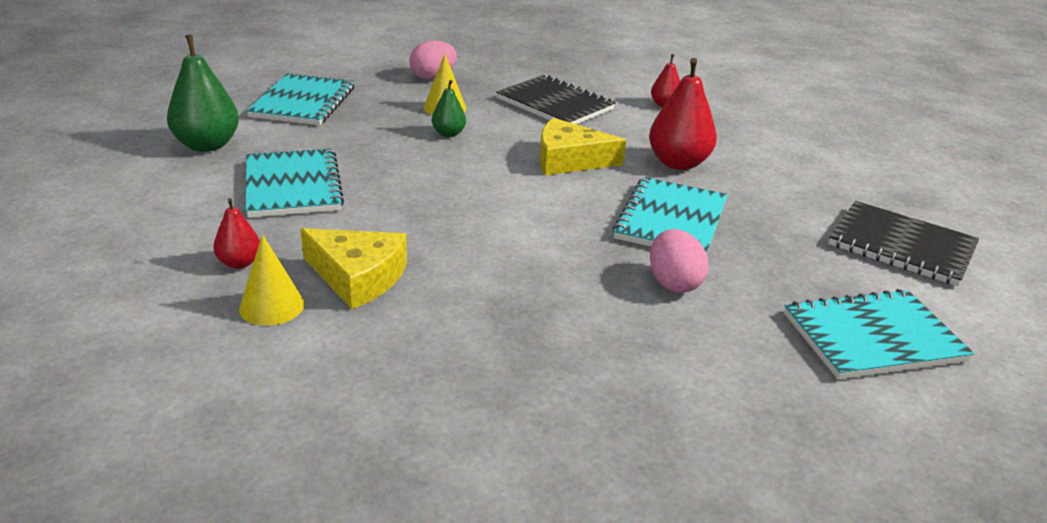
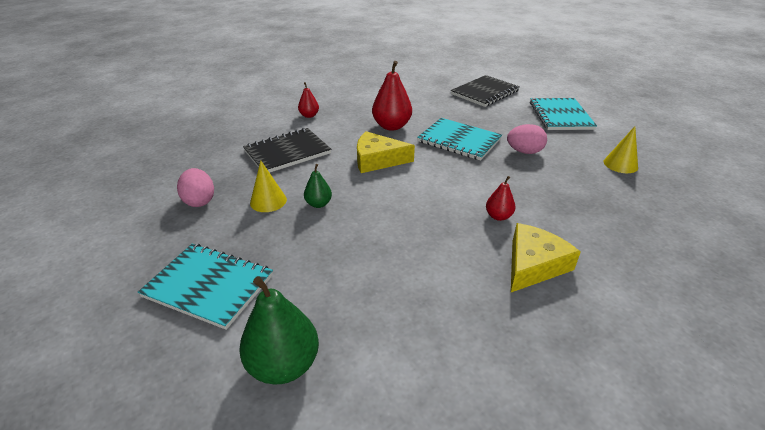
camera: 75 degrees left, 5 degrees up
red pear [213,198,260,269] -> red pear moved to [486,176,515,221]
yellow cone [239,234,305,326] -> yellow cone moved to [604,126,638,173]
turquoise notebook [246,149,344,218] -> none
yellow cheese [539,118,626,175] -> yellow cheese turned 75 degrees clockwise [357,131,415,173]

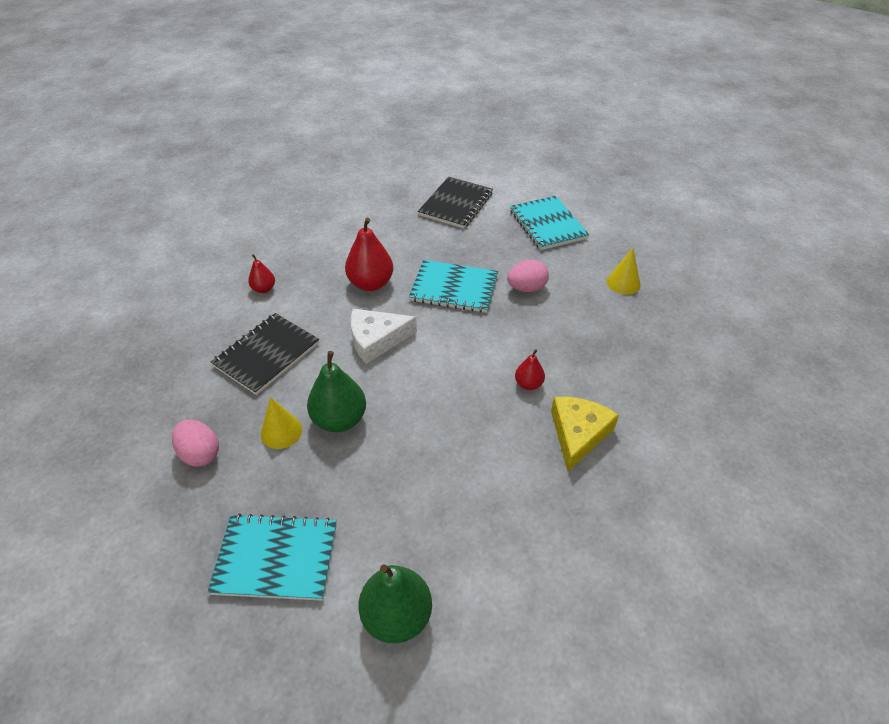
camera: 20 degrees left, 10 degrees up
green pear [304,164,332,208] -> green pear [307,351,366,432], size x1.85
yellow cheese [357,131,415,173] -> white cheese [351,309,417,364]

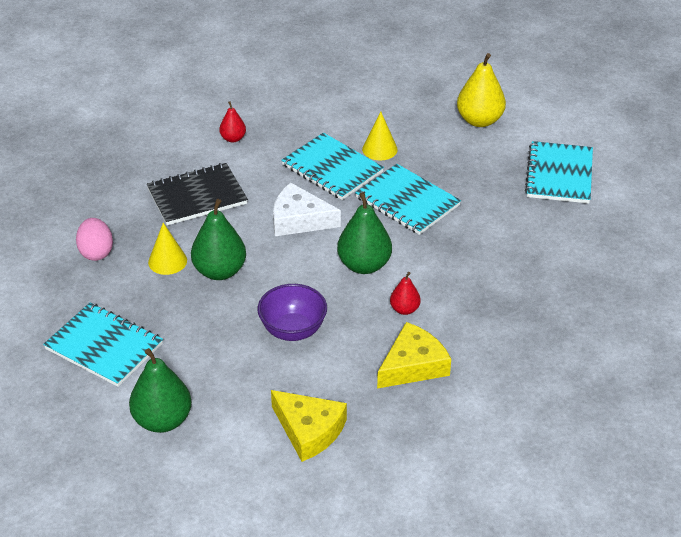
camera: 30 degrees right, 5 degrees down
red pear [345,218,393,291] -> turquoise notebook [281,133,384,200]
black notebook [418,177,493,229] -> yellow pear [457,53,506,127]
pink egg [507,260,549,292] -> none
yellow cone [606,248,641,295] -> yellow cone moved to [362,112,398,160]
none -> purple bowl [258,284,327,341]
none -> yellow cheese [271,390,347,462]
none -> green pear [337,192,392,274]

